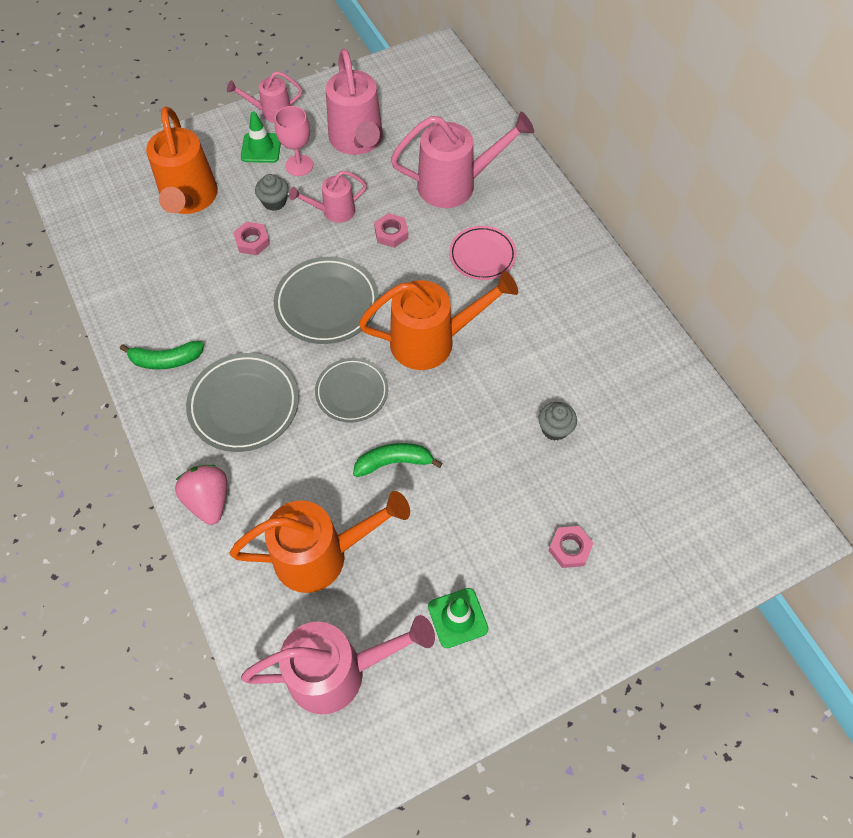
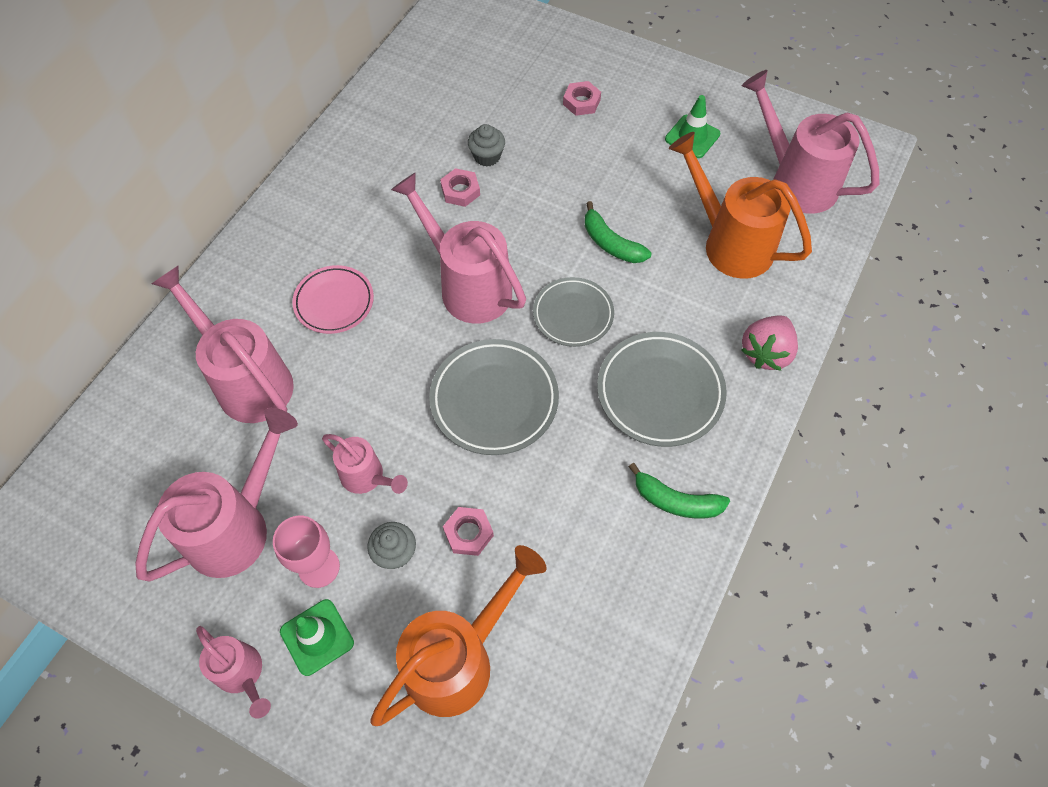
camera: 125 degrees left, 0 degrees up
green banana [120,341,204,369] -> green banana turned 150 degrees clockwise [629,463,730,519]
orange watering can [359,271,518,370] -> pink watering can [391,172,526,324]
pink nut [374,213,408,248] -> pink nut moved to [440,168,480,207]

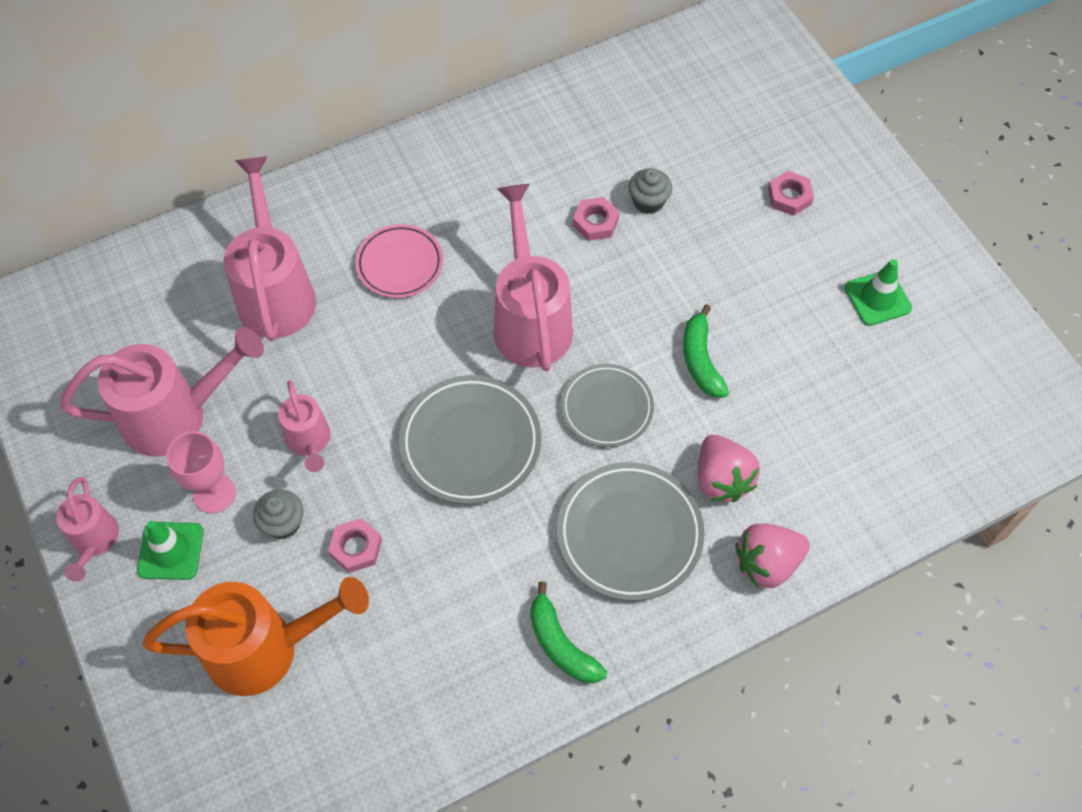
camera: 35 degrees right, 0 degrees up
orange watering can [669,132,812,279] -> none
pink watering can [742,70,879,214] -> none
none -> pink strawberry [698,435,760,502]

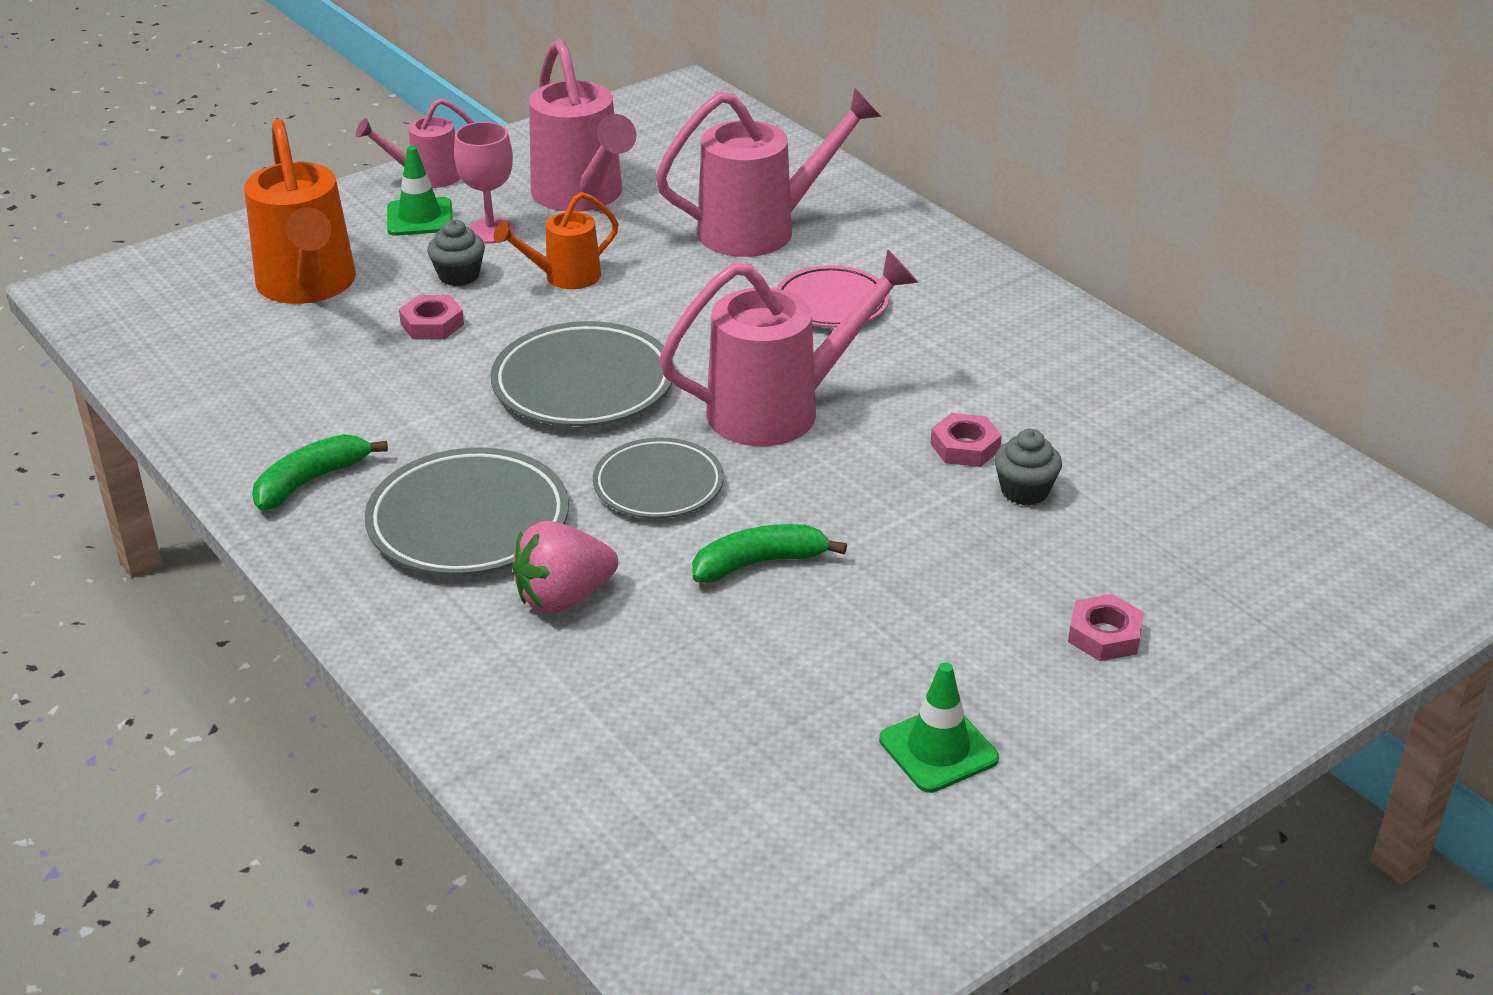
camera: 80 degrees right, 25 degrees down
pink watering can [278,380,330,472] -> orange watering can [494,192,619,289]
pink strawberry [735,524,810,588] -> none

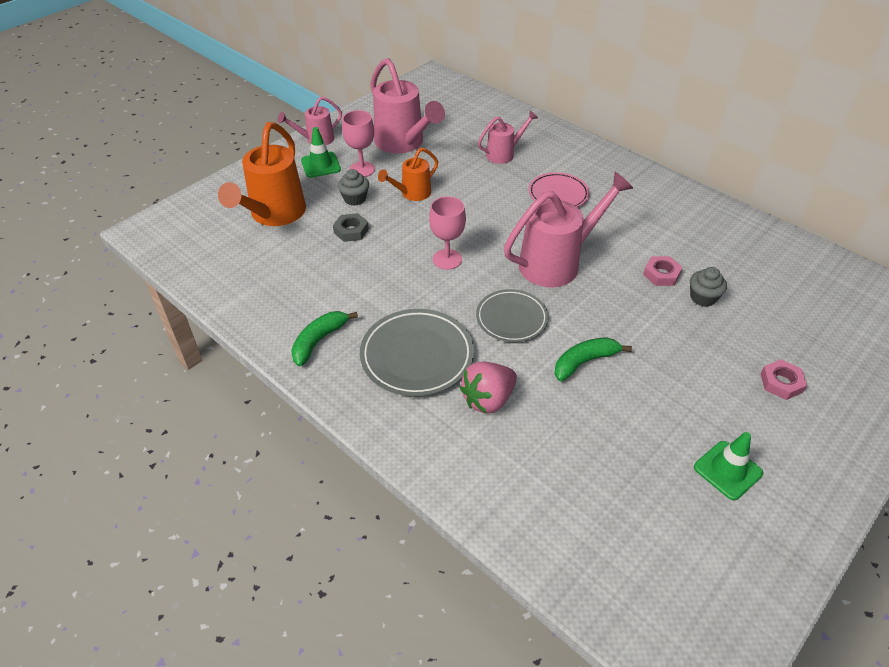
camera: 10 degrees left, 10 degrees up
orange watering can [244,119,356,304] -> orange watering can turned 45 degrees clockwise [218,122,306,226]
pink nut [399,295,464,340] -> grey nut [333,213,369,242]
grey plate [491,321,675,427] -> pink goblet [429,196,466,270]
pink watering can [655,87,881,257] -> pink watering can [478,110,538,164], size x0.55

